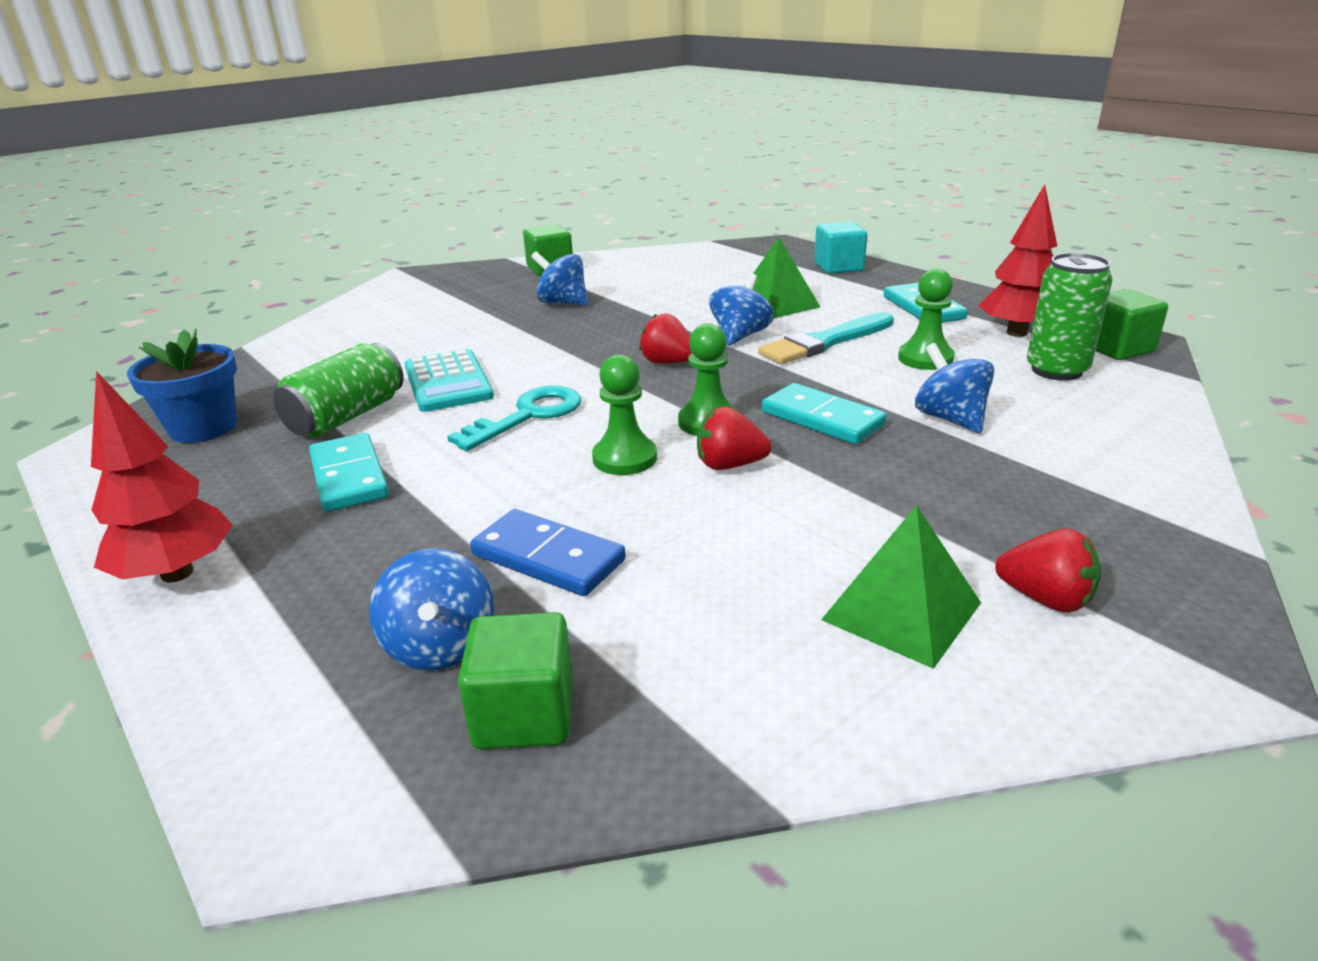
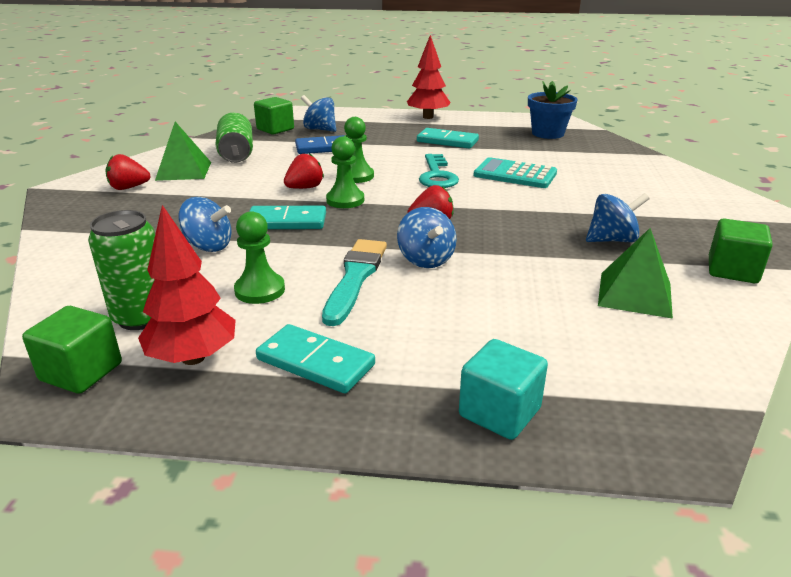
camera: 135 degrees right, 0 degrees up
green can [273,343,404,437] -> green can moved to [215,113,253,163]
green pyramid [744,237,820,318] -> green pyramid moved to [598,228,673,319]

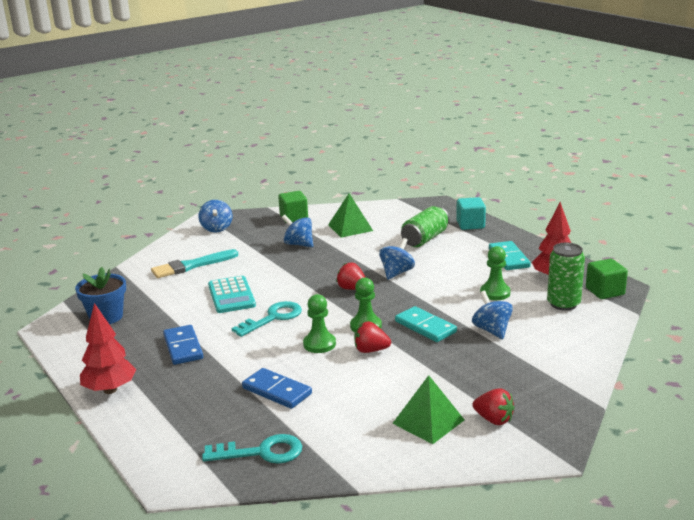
camera: 130 degrees left, 5 degrees down
green can [215,113,253,163] -> green can moved to [401,206,449,247]
green cube [254,97,294,135] -> turquoise key [202,434,302,464]
blue spinning top [301,95,336,132] -> blue spinning top moved to [198,200,232,232]
turquoise brush [322,239,387,326] -> turquoise brush moved to [151,249,238,278]
turquoise domino [417,128,479,148] -> blue domino [163,325,203,365]

